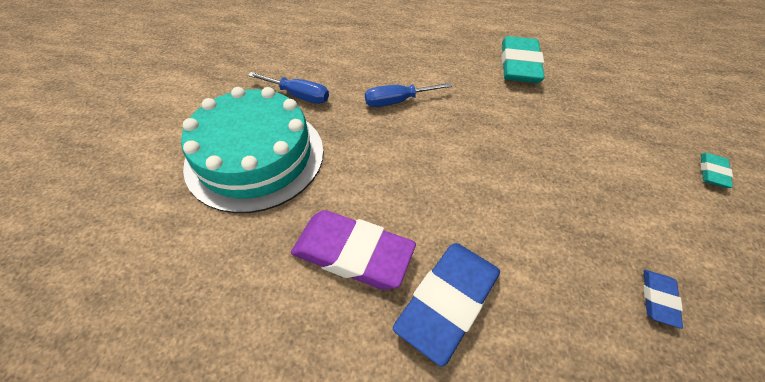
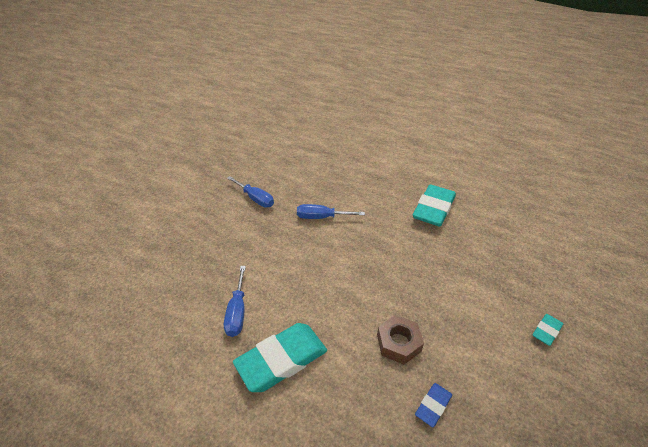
camera: 20 degrees right, 10 degrees down
turquoise cake [181,87,324,213] -> none
purple eraser [291,210,416,290] -> blue screwdriver [224,266,246,337]
blue eraser [393,243,500,367] -> turquoise eraser [233,323,327,392]
none -> brown nut [377,315,424,365]

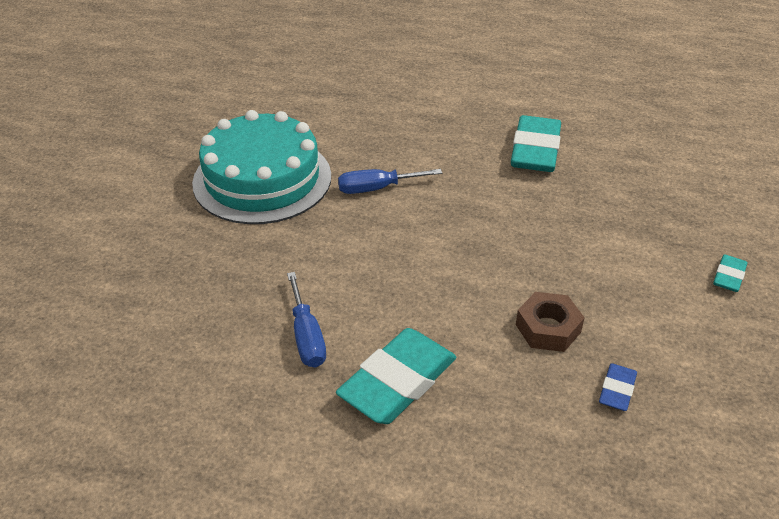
camera: 15 degrees left, 0 degrees up
blue screwdriver [227,176,274,208] -> turquoise cake [192,110,331,224]

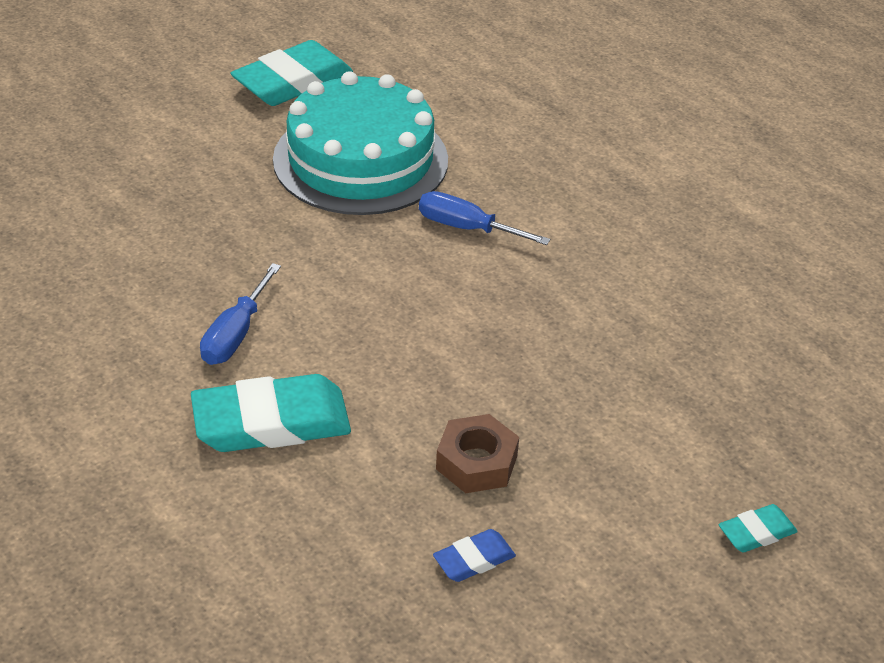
camera: 35 degrees right, 0 degrees up
turquoise eraser [511,115,561,172] -> turquoise eraser moved to [231,40,353,106]

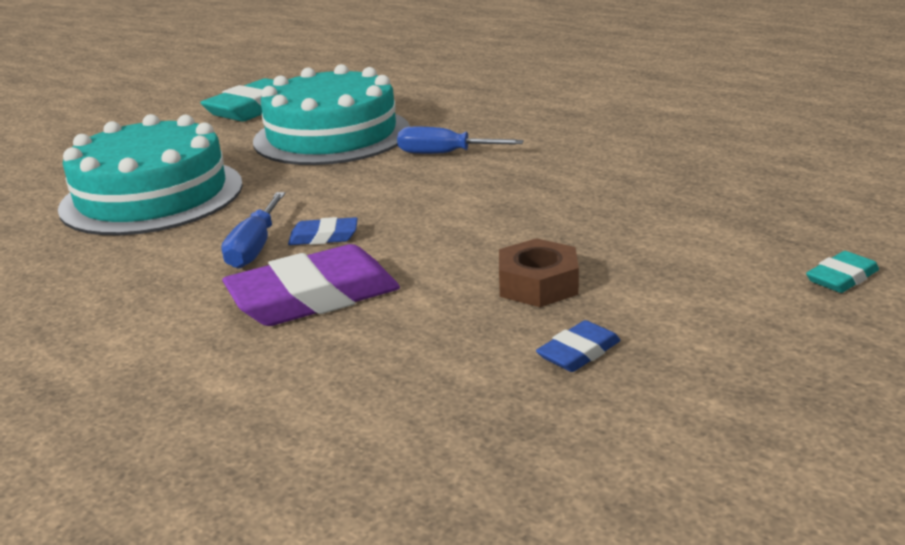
camera: 10 degrees left, 15 degrees down
turquoise eraser [191,374,351,452] -> purple eraser [222,244,400,326]
none -> turquoise cake [58,114,243,235]
none -> blue eraser [288,217,358,245]

